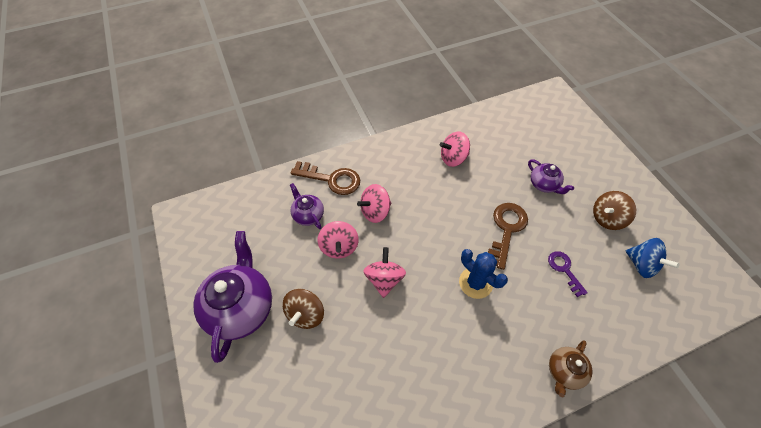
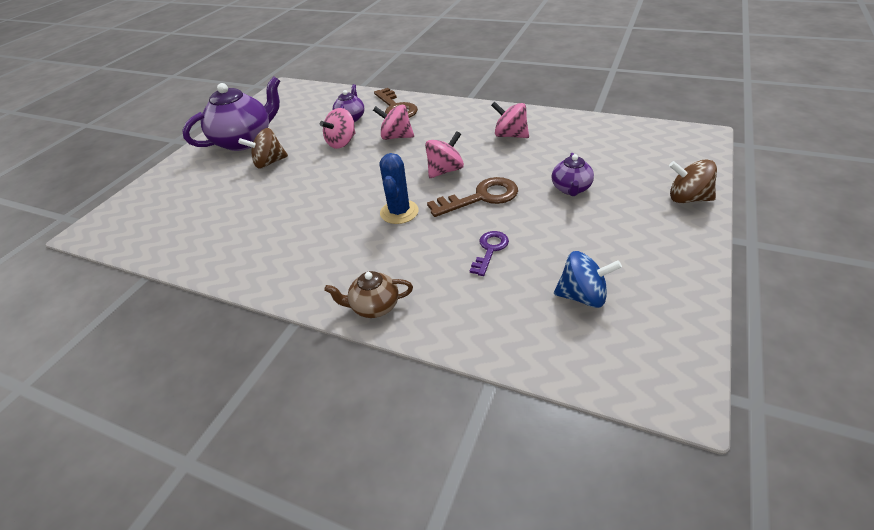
camera: 50 degrees right, 15 degrees down
pink spinning top [364,247,406,298] -> pink spinning top moved to [425,131,464,178]
brown spinning top [593,191,636,230] -> brown spinning top moved to [669,159,717,203]
blue spinning top [626,238,680,278] -> blue spinning top turned 90 degrees counterclockwise [554,251,622,308]

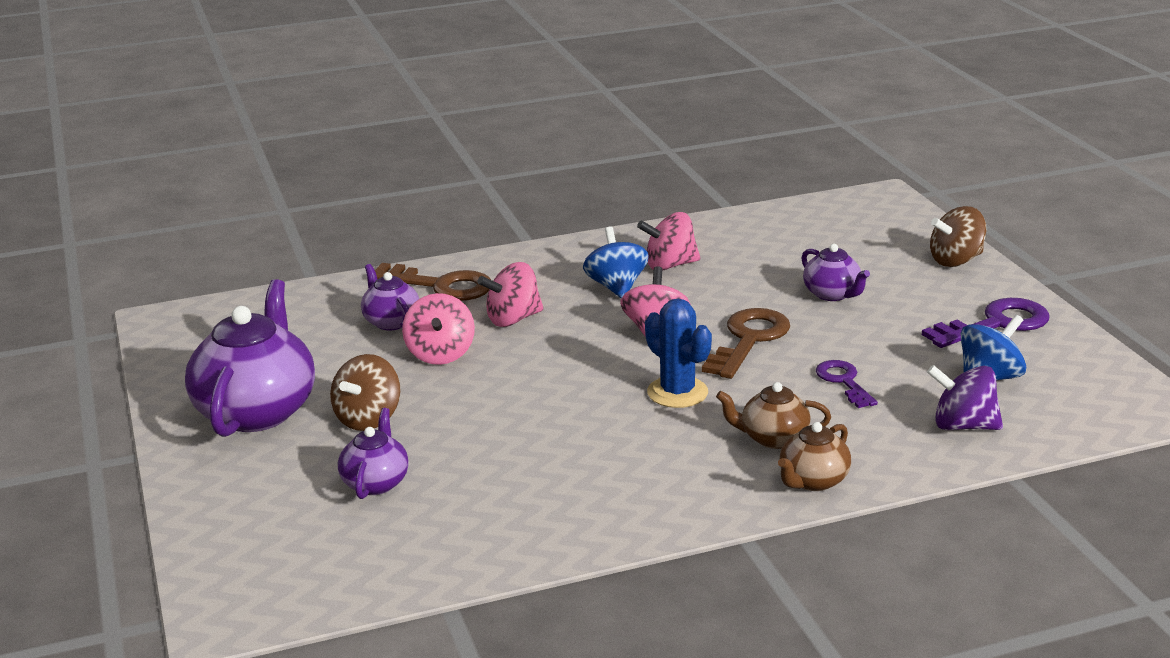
camera: 45 degrees left, 15 degrees down
none -> purple teapot [338,408,409,499]
none -> blue spinning top [583,226,649,299]
none -> brown teapot [716,382,831,449]
none -> purple key [922,298,1050,348]
none -> purple spinning top [927,365,1003,430]

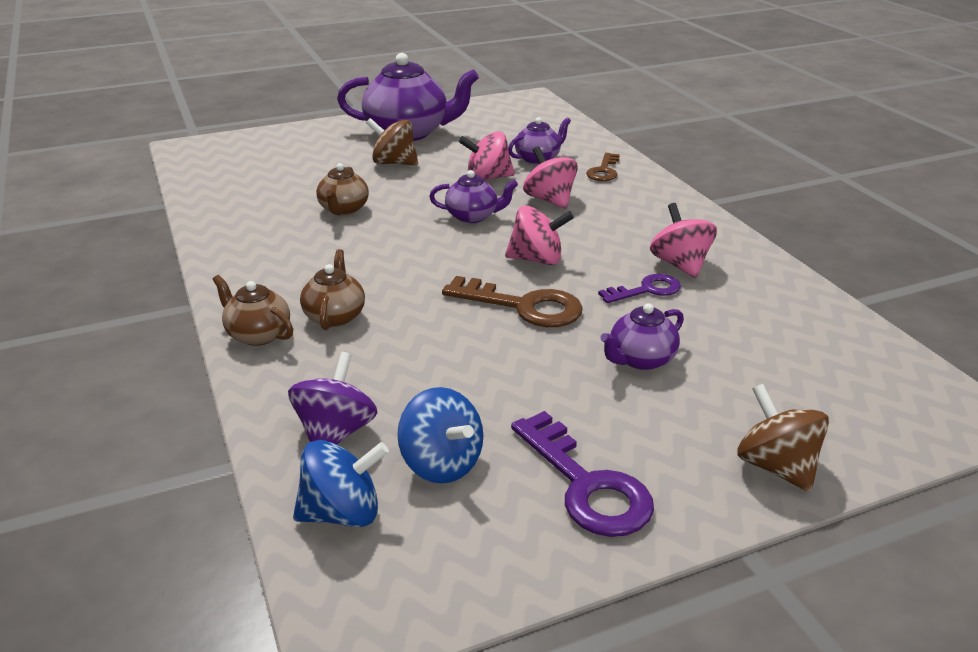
camera: 85 degrees right, 5 degrees up
purple teapot [338,408,409,499] -> purple teapot moved to [429,170,518,223]
brown key [375,263,491,301] -> brown key [586,153,620,181], size x0.62
blue spinning top [583,226,649,299] -> blue spinning top moved to [293,440,389,527]
blue cactus [645,299,712,408] -> none
purple key [816,360,878,408] -> purple key moved to [598,274,681,303]
none -> brown teapot [316,163,369,216]

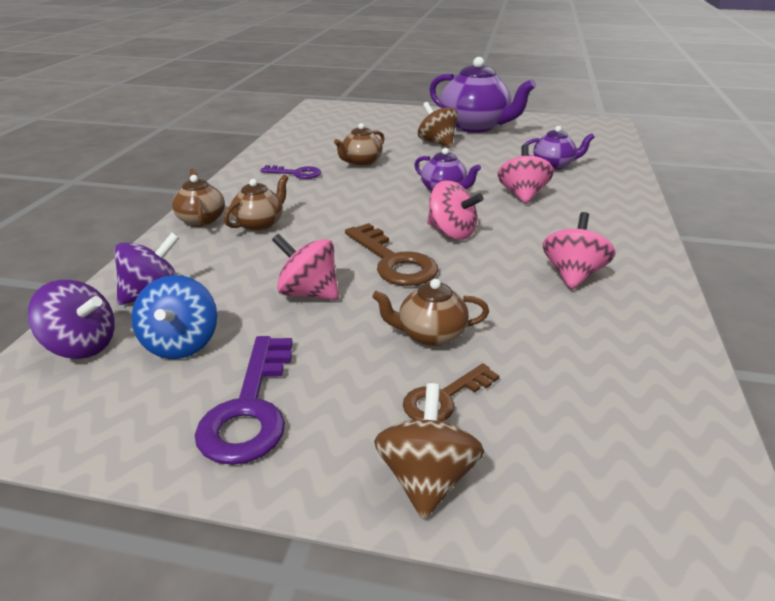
camera: 35 degrees right, 0 degrees up
blue spinning top [293,440,389,527] -> purple spinning top [28,280,115,359]
pink spinning top [459,131,515,180] -> pink spinning top moved to [272,234,339,300]
brown key [586,153,620,181] -> brown key moved to [403,363,500,422]
purple key [598,274,681,303] -> purple key moved to [260,165,321,179]
purple teapot [600,303,684,370] -> brown teapot [372,279,489,346]

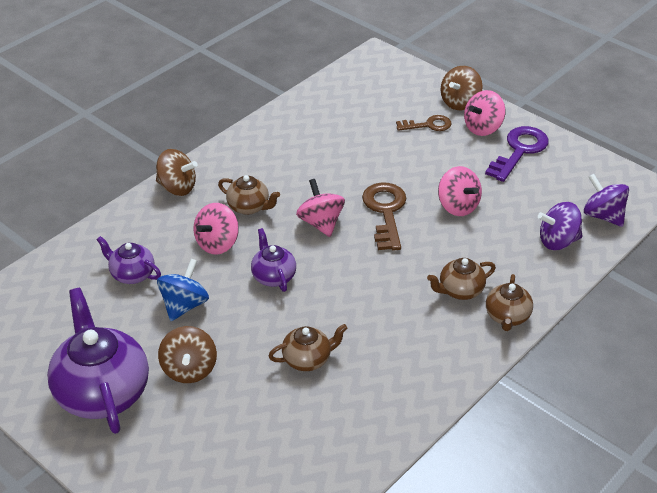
camera: 150 degrees left, 10 degrees up
blue spinning top [131,275,217,359] -> blue spinning top moved to [157,259,209,321]
purple key [260,165,321,179] -> none
brown teapot [372,279,489,346] -> brown teapot moved to [218,175,280,215]
pink spinning top [543,212,616,290] -> pink spinning top moved to [464,90,505,136]
none -> brown spinning top [156,149,198,196]

